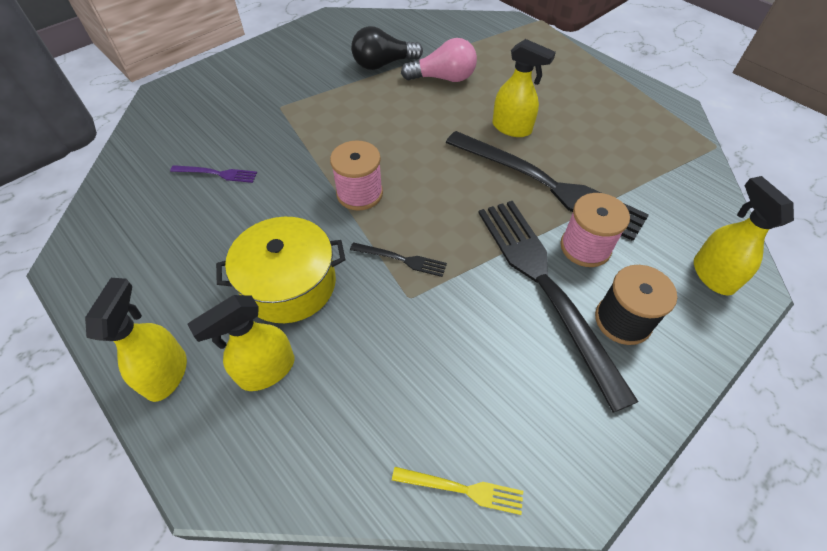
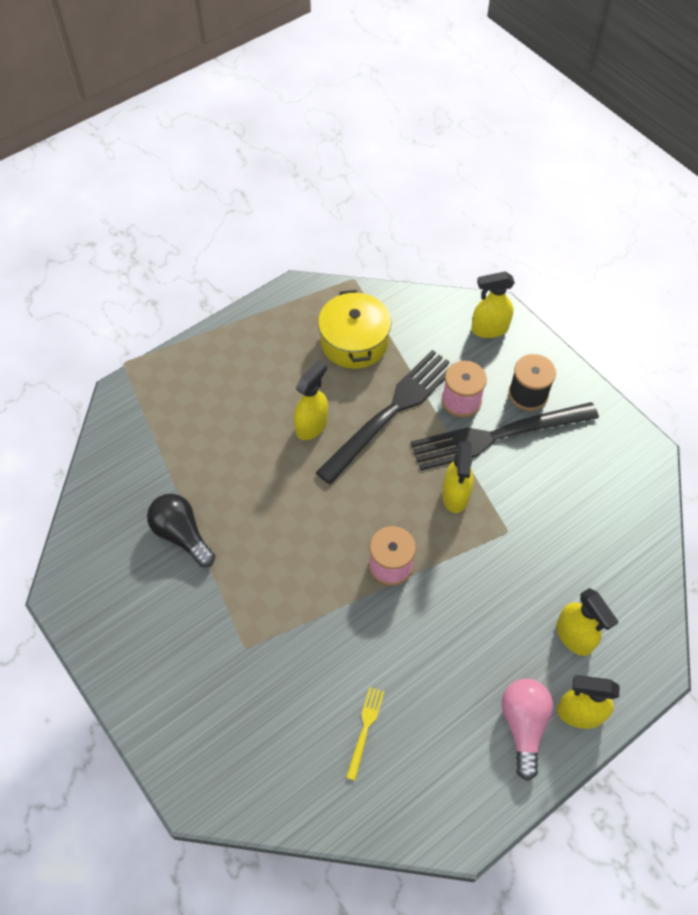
camera: 85 degrees left, 5 degrees up
purple fork [170,165,257,183] -> none
yellow pot [216,217,345,323] -> yellow pot moved to [318,290,391,369]
black fork [350,242,447,277] -> none
black light bulb [351,26,423,70] -> black light bulb turned 150 degrees clockwise [147,494,215,567]
yellow fork [392,467,523,515] -> yellow fork moved to [346,687,384,781]
pink light bulb [401,38,477,82] -> pink light bulb moved to [502,679,553,781]
none -> yellow spray bottle [442,441,473,513]

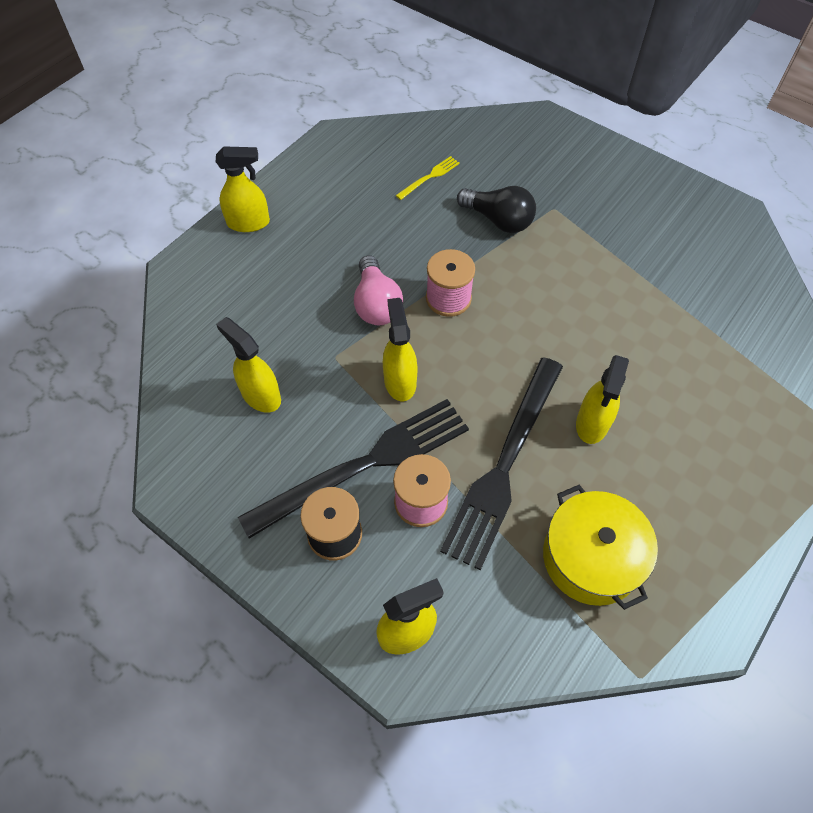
camera: 165 degrees right, 0 degrees up
black light bulb [147,494,215,567] -> black light bulb moved to [457,186,536,233]
yellow fork [346,687,384,781] -> yellow fork turned 135 degrees counterclockwise [395,156,460,200]
pink light bulb [502,679,553,781] -> pink light bulb moved to [354,255,403,325]
yellow spray bottle [557,588,619,656] -> yellow spray bottle moved to [216,317,281,413]

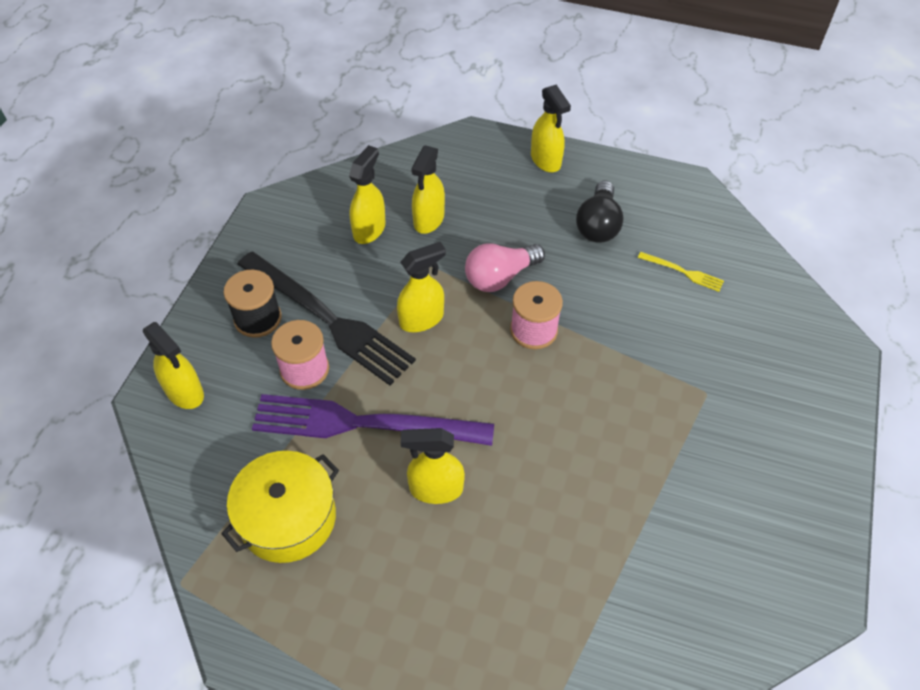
camera: 70 degrees right, 5 degrees down
black fork [440,357,563,570] -> purple fork [252,394,494,446]
black light bulb [457,186,536,233] -> black light bulb moved to [576,180,624,243]
none -> yellow spray bottle [411,145,445,234]

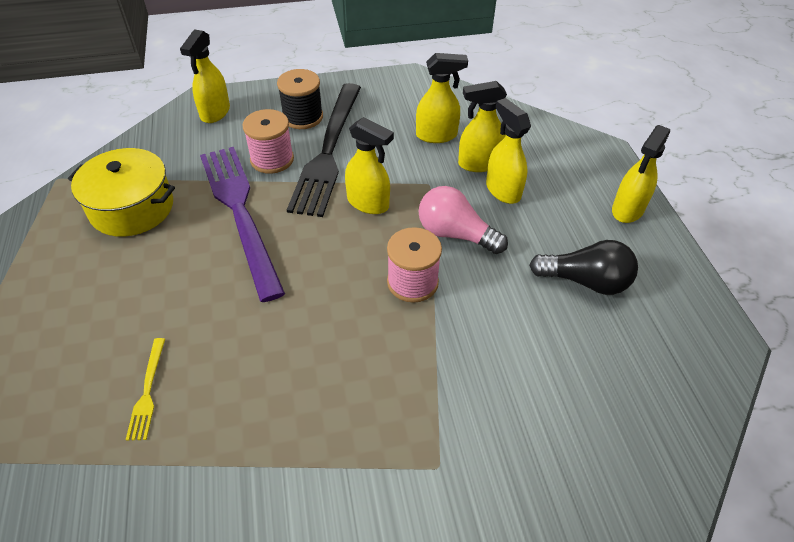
camera: 60 degrees right, 5 degrees down
yellow spray bottle [401,428,465,504] -> yellow spray bottle moved to [486,98,531,204]
black light bulb [576,180,624,243] -> black light bulb turned 150 degrees counterclockwise [529,240,638,295]
yellow fork [638,252,724,292] -> yellow fork moved to [126,338,165,441]

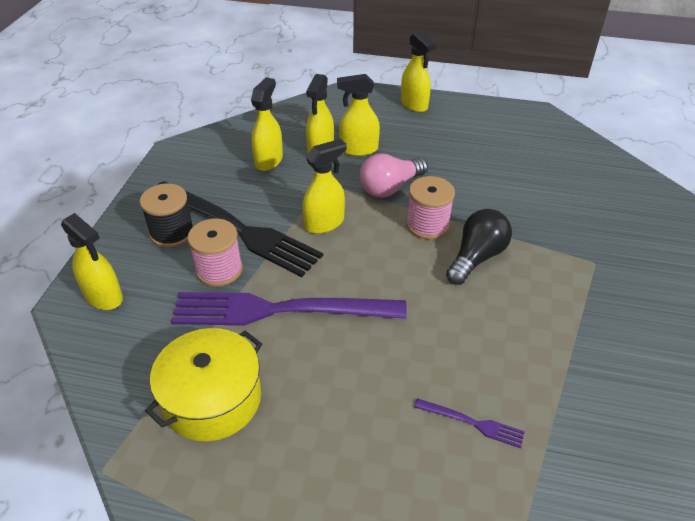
camera: 65 degrees left, 5 degrees down
yellow fork [126,338,165,441] -> purple fork [414,398,525,448]
black light bulb [529,240,638,295] -> black light bulb moved to [446,209,512,285]

